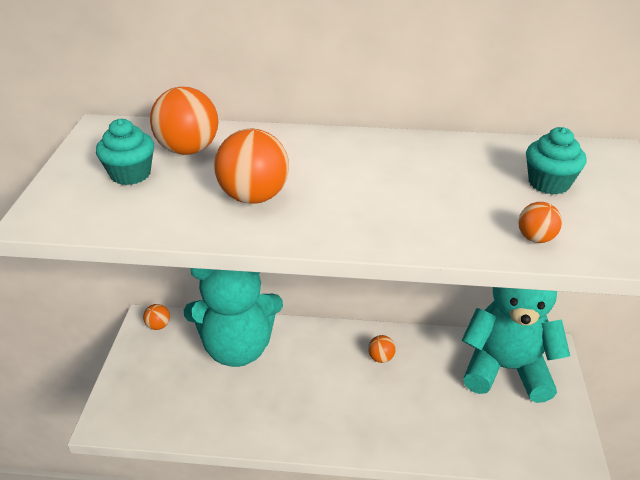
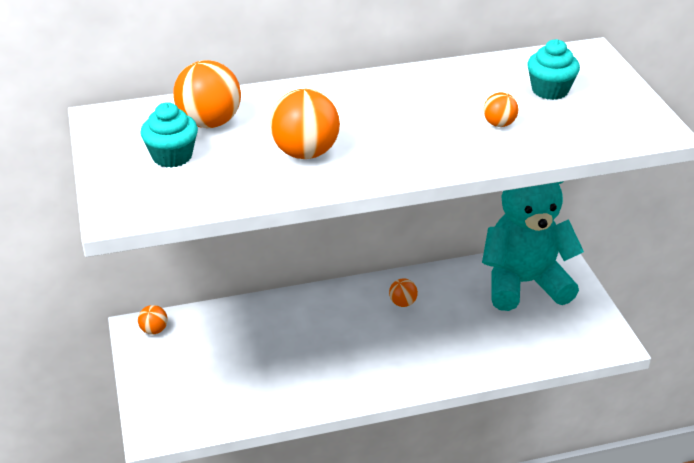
camera: 20 degrees left, 0 degrees up
turquoise teddy bear [184,268,283,367] -> none
orange ball [518,202,562,243] -> orange ball moved to [483,92,519,127]

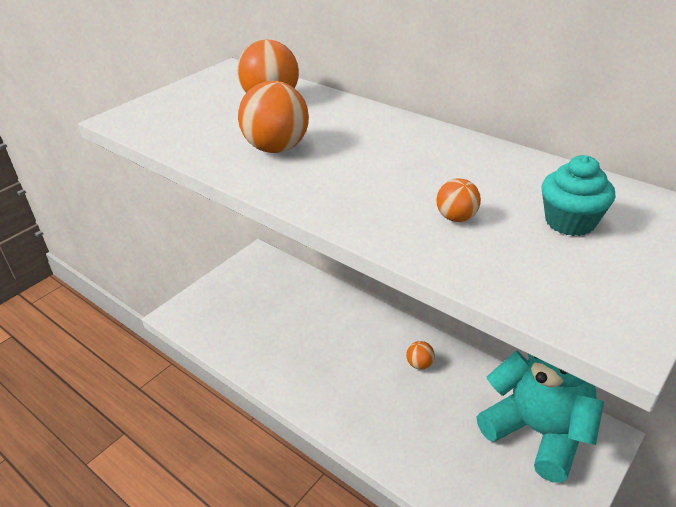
camera: 55 degrees right, 0 degrees up
orange ball [138,305,168,335] -> none
turquoise cupcake [141,102,198,168] -> none

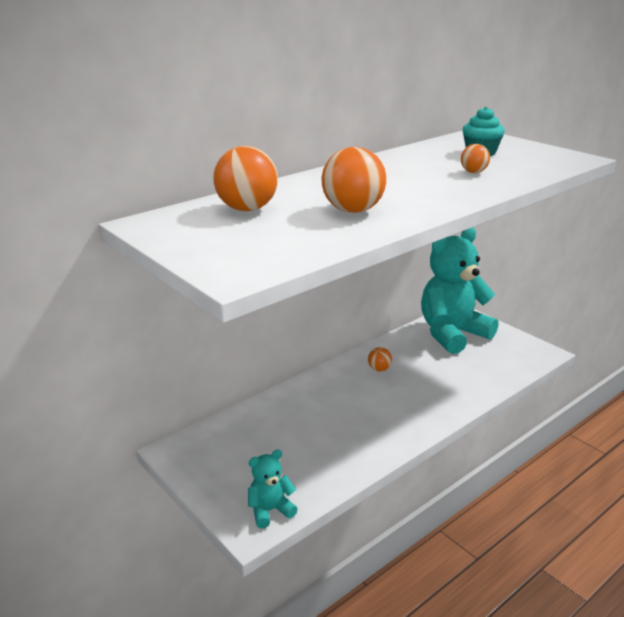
camera: 80 degrees left, 10 degrees down
none -> turquoise teddy bear [248,450,298,528]

